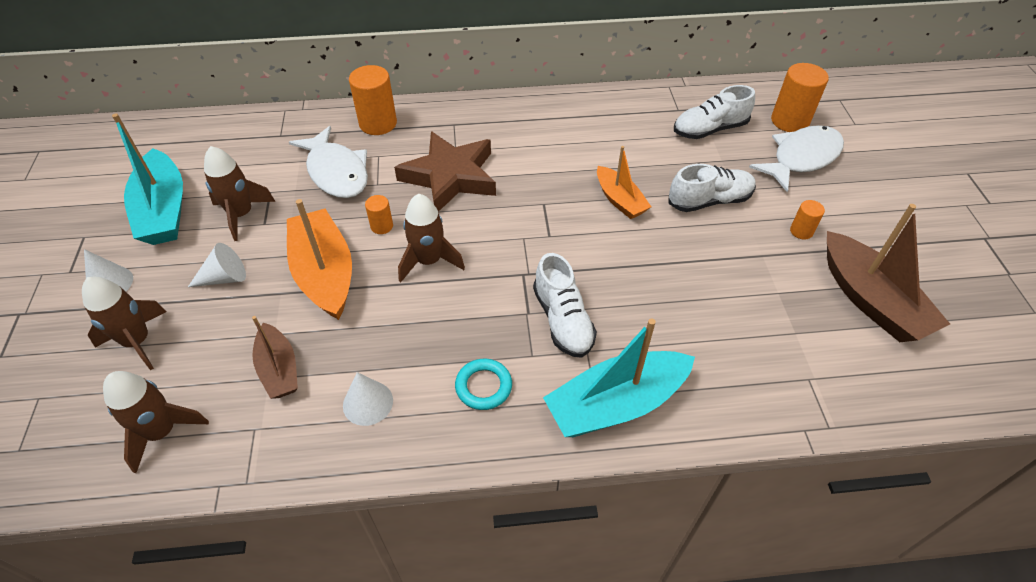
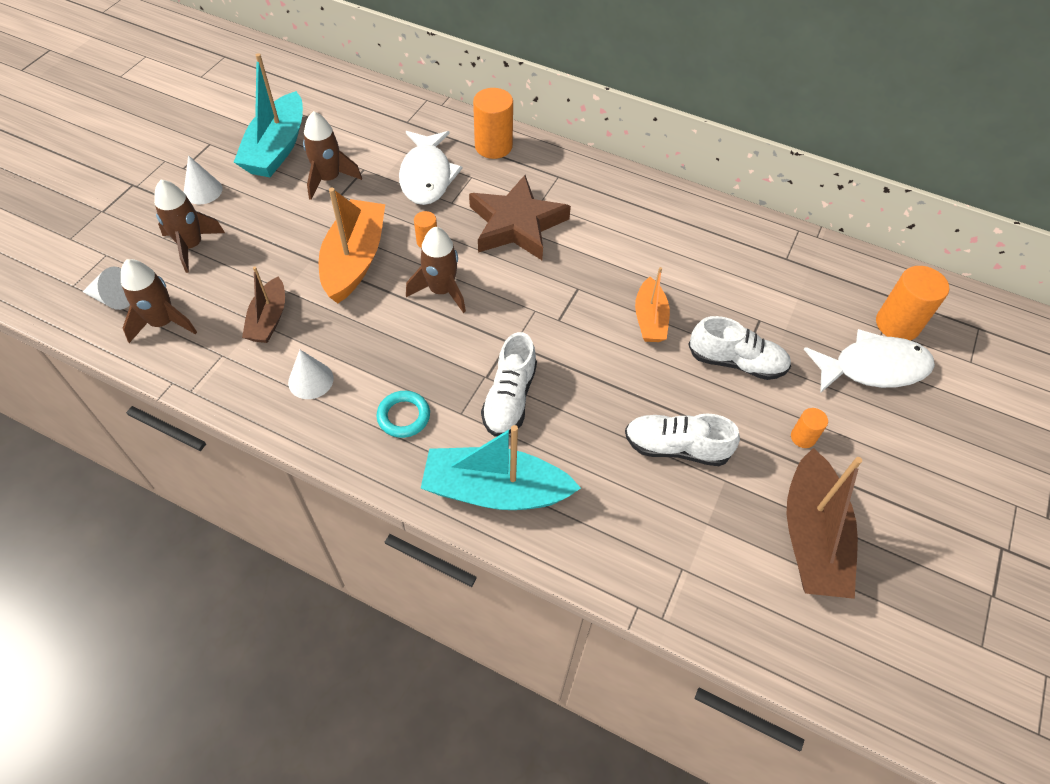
camera: 30 degrees right, 5 degrees up
white cone [188,243,246,287] -> white cone moved to [83,267,130,310]
white shoe [674,85,755,139] -> white shoe moved to [625,413,740,466]

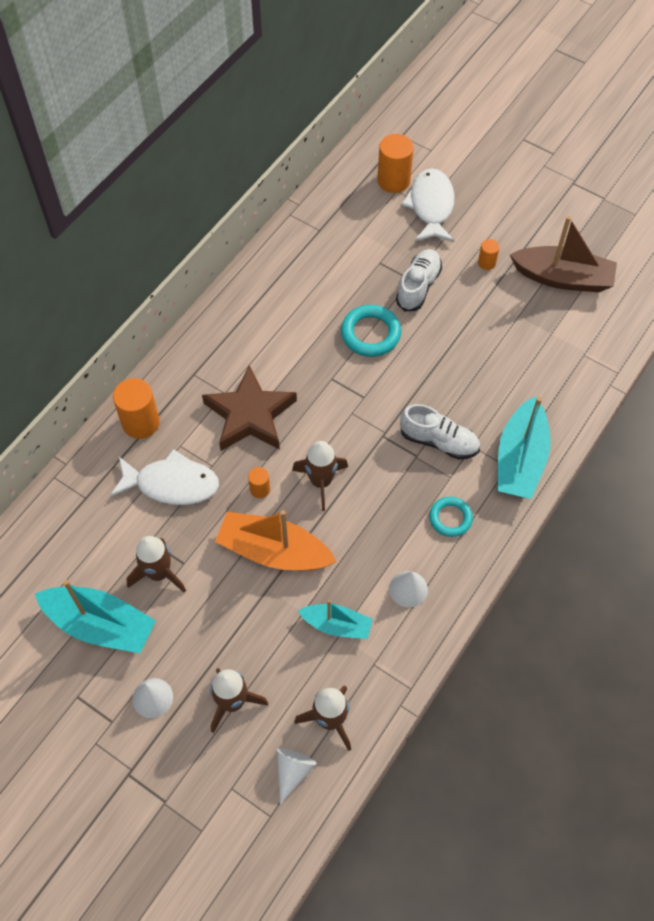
camera: 80 degrees left, 5 degrees up
brown boat [242,266,285,343] -> turquoise boat [298,600,373,639]
white shoe [625,413,740,466] -> none
orange boat [635,267,670,342] -> turquoise ring [341,305,401,357]

